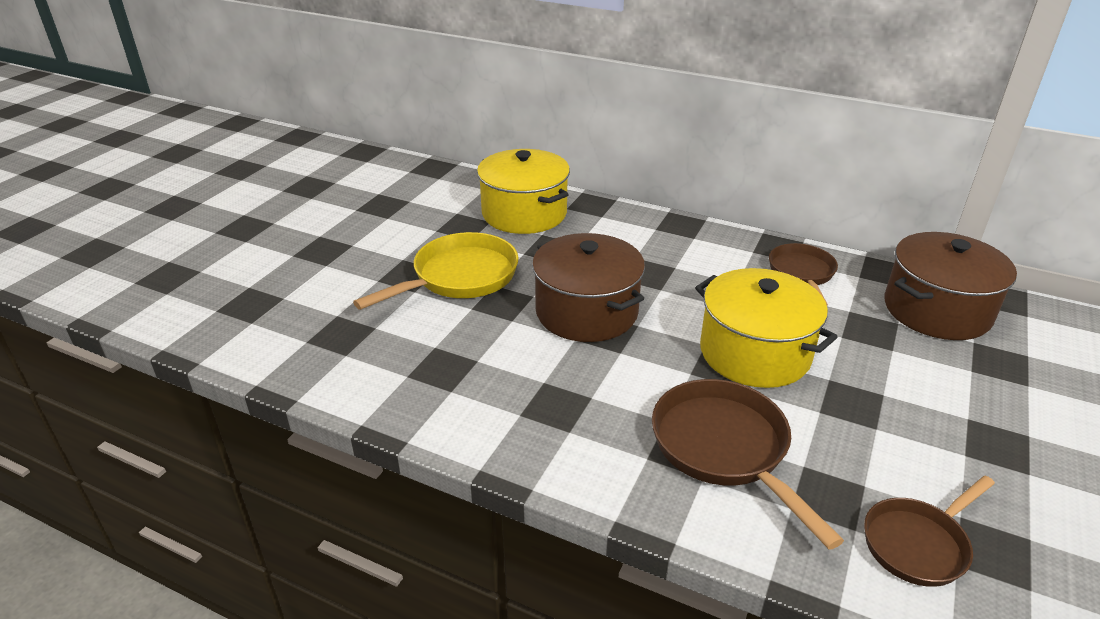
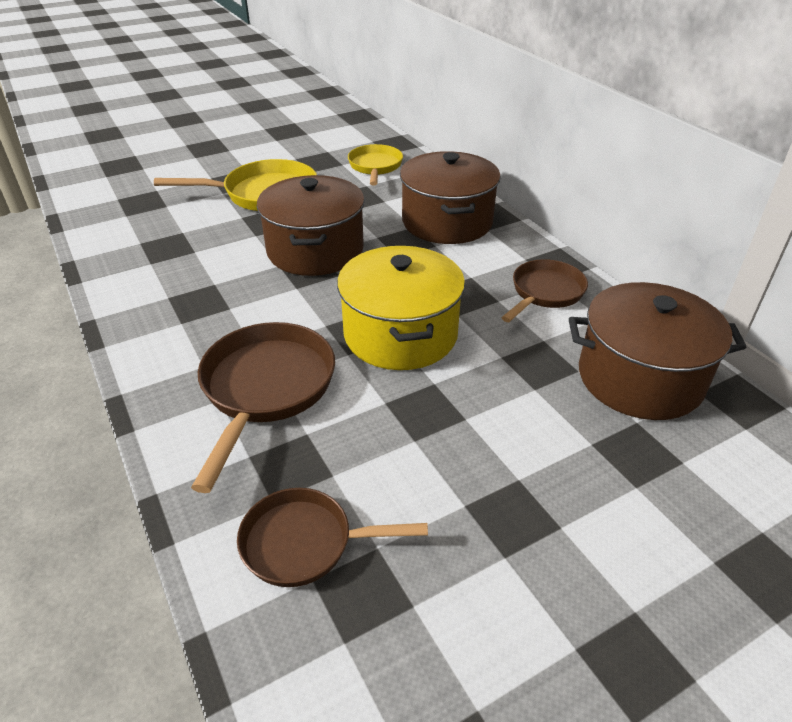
camera: 35 degrees right, 5 degrees up
yellow pot [477,149,570,234] -> yellow pan [348,144,403,185]
none -> brown pot [400,151,501,244]

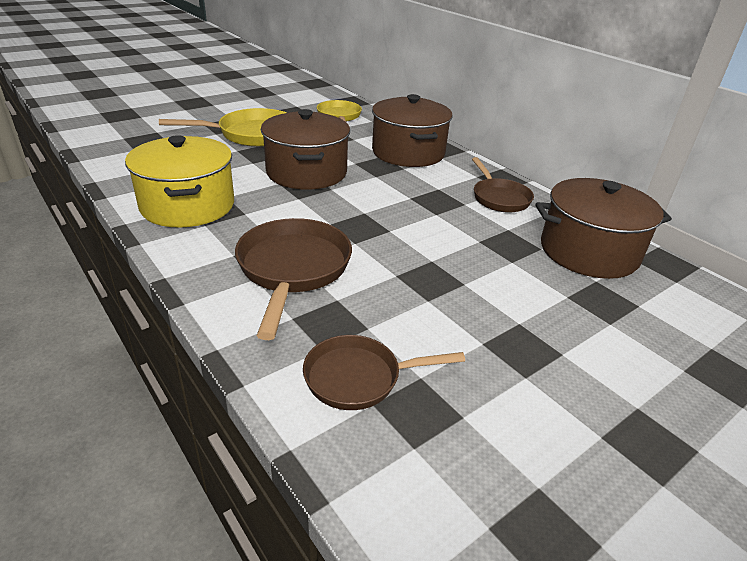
camera: 10 degrees left, 5 degrees down
yellow pot [337,246,465,370] -> yellow pot moved to [125,135,234,228]
brown pan [501,259,588,322] -> brown pan turned 135 degrees clockwise [472,157,534,213]

